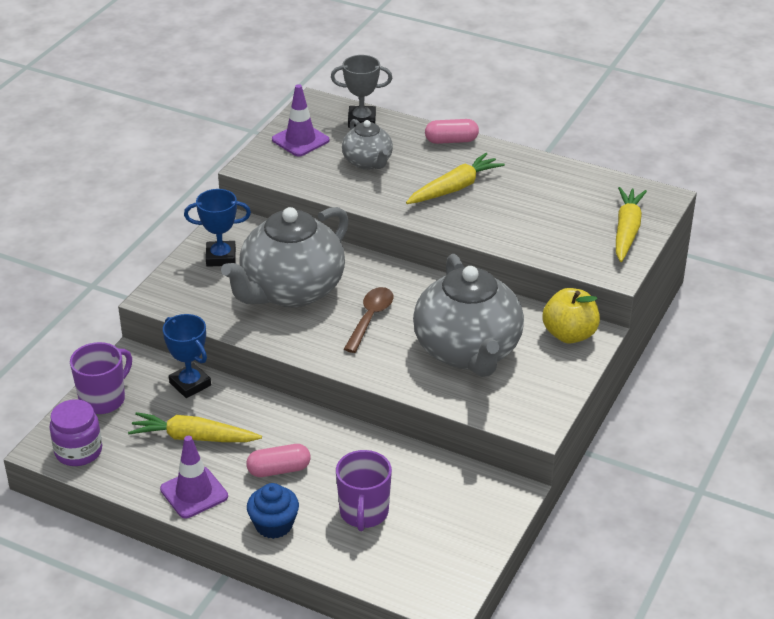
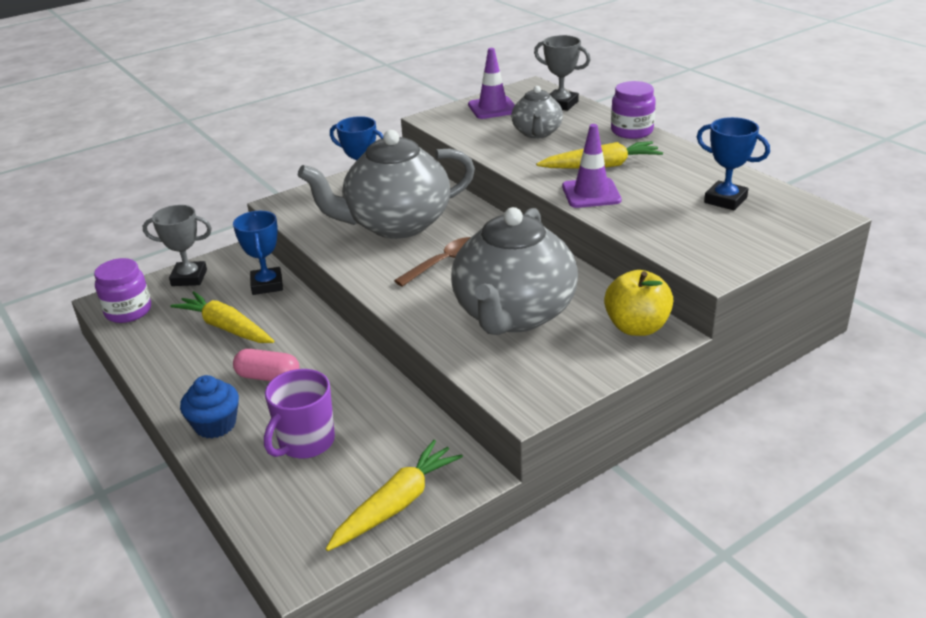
camera: 30 degrees right, 5 degrees down
purple mug [70,342,132,414] -> grey trophy [143,205,212,286]
purple traffic cone [160,435,228,518] -> purple traffic cone moved to [562,124,622,208]
pink capsule [425,119,479,144] -> purple jar [611,81,656,139]
yellow carrot [616,187,647,262] -> yellow carrot moved to [326,440,463,551]
none -> blue trophy [697,117,770,210]

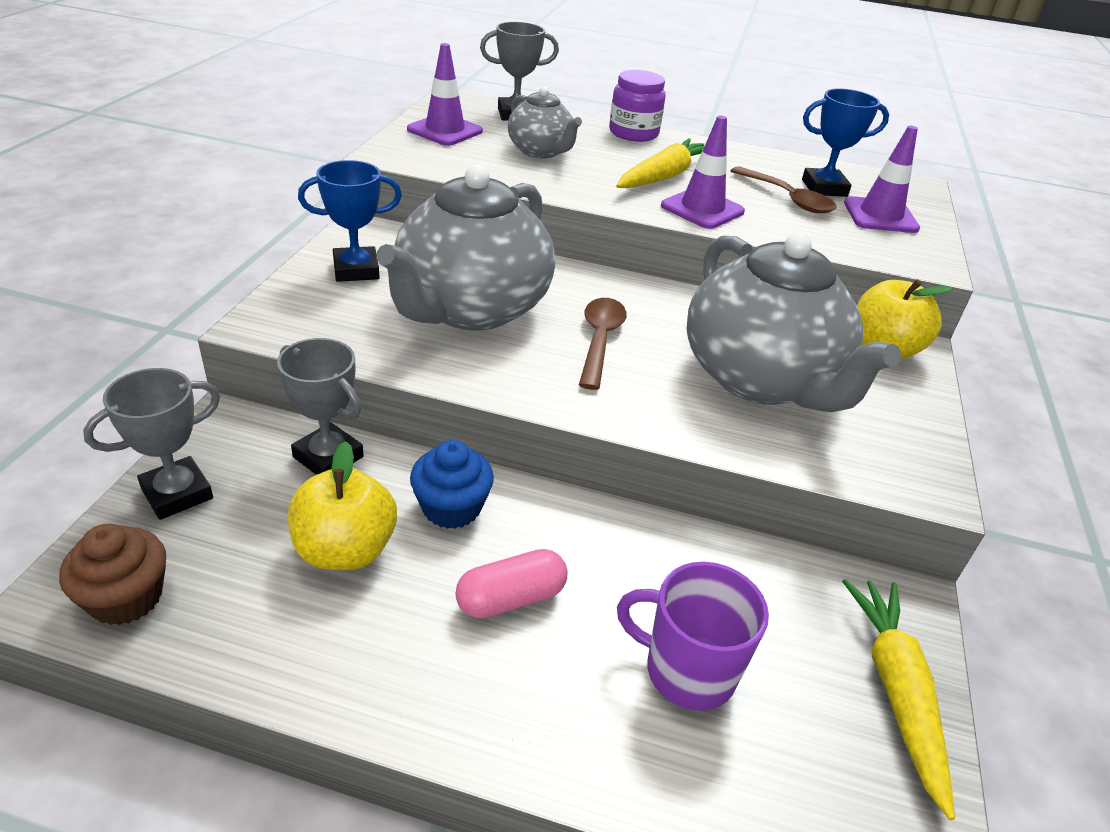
camera: 45 degrees left, 5 degrees up
purple jar [94,258,151,323] -> brown cupcake [59,524,166,625]
yellow carrot [170,291,274,343] -> yellow apple [288,441,397,570]
blue cupcake [180,375,239,438] -> blue cupcake moved to [410,440,494,529]
blue trophy [233,211,283,295] -> grey trophy [277,338,364,475]
purple mug [264,369,335,459] -> purple mug turned 120 degrees clockwise [617,562,769,711]
none -> brown spoon [731,166,836,214]
none -> purple traffic cone [844,126,920,233]

